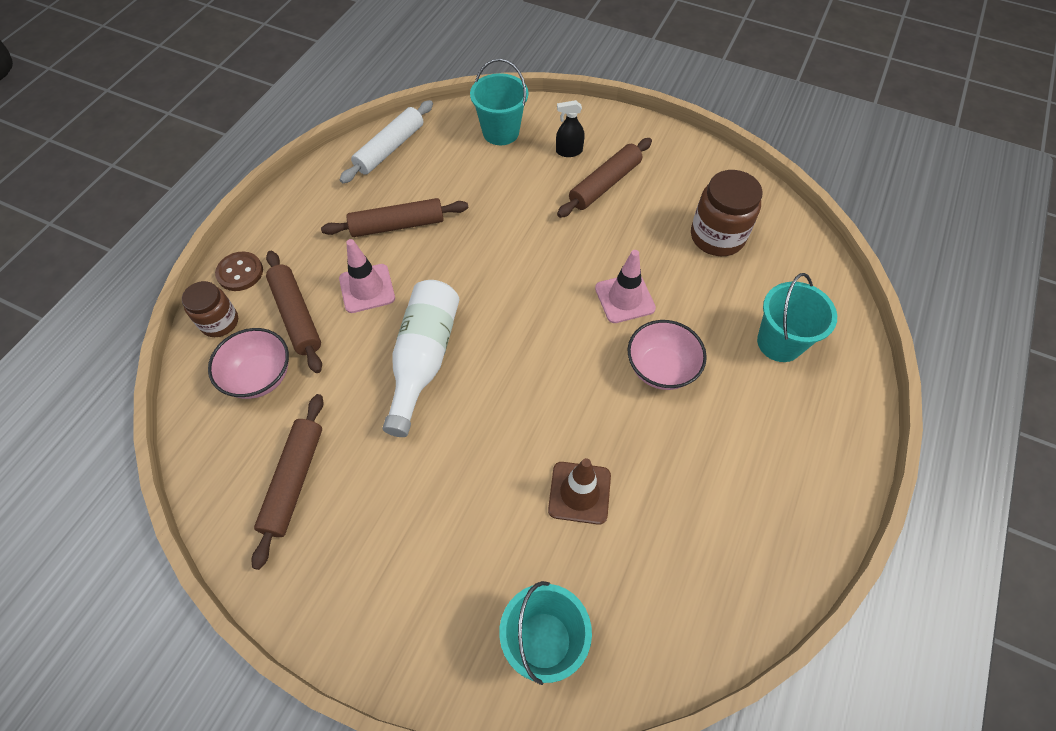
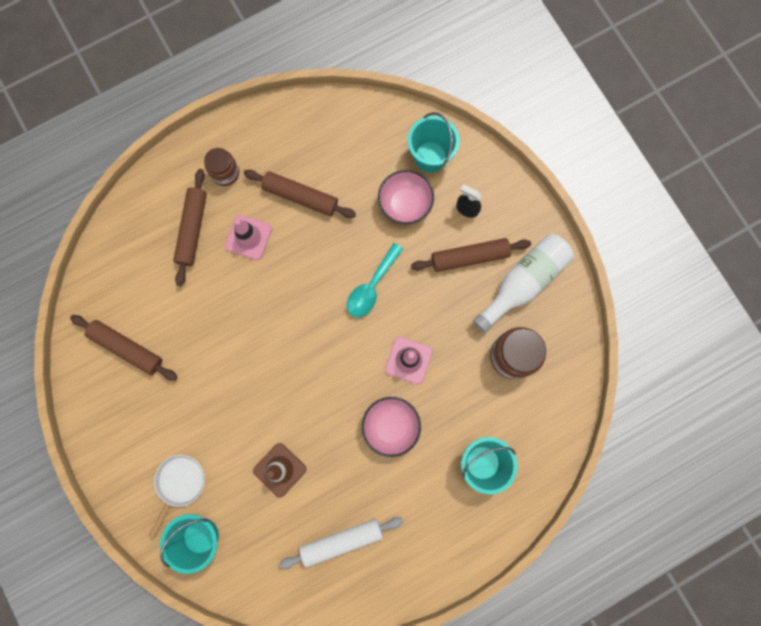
camera: 35 degrees right, 20 degrees up
brown jar [182,281,238,337] -> brown jar moved to [204,148,239,186]
pink bowl [208,328,289,399] -> pink bowl moved to [378,170,434,224]
brown button [215,252,263,291] -> none
brown rolling pin [251,394,324,570] -> brown rolling pin turned 75 degrees clockwise [70,315,178,381]
white rolling pin [340,100,433,183] -> white rolling pin moved to [279,517,403,569]
white bottle [383,280,460,437] -> white bottle moved to [473,234,574,333]
none -> white pan [149,455,205,538]
none -> turquoise spoon [347,243,403,317]

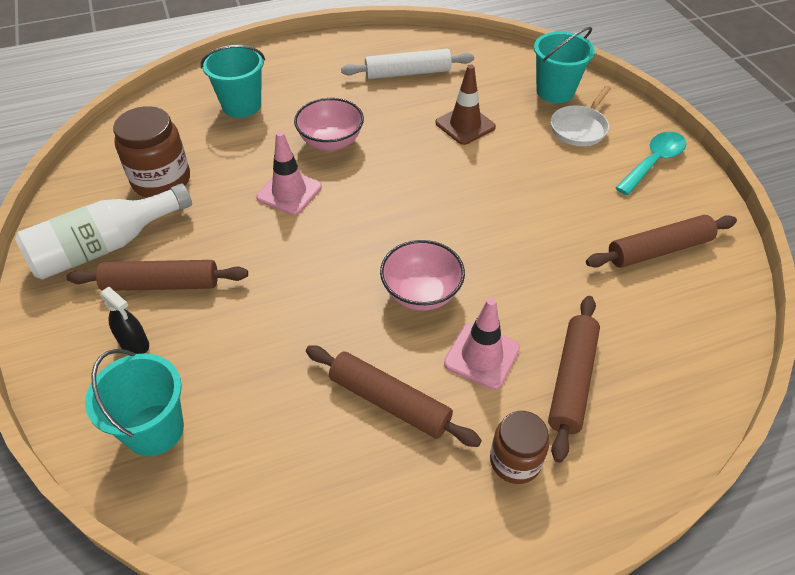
camera: 170 degrees left, 30 degrees down
brown rolling pin [70,315,178,381] -> brown rolling pin turned 60 degrees counterclockwise [586,215,737,268]
turquoise spoon [347,243,403,317] -> turquoise spoon moved to [615,132,686,195]
pink bowl [378,170,434,224] -> pink bowl moved to [380,240,465,311]

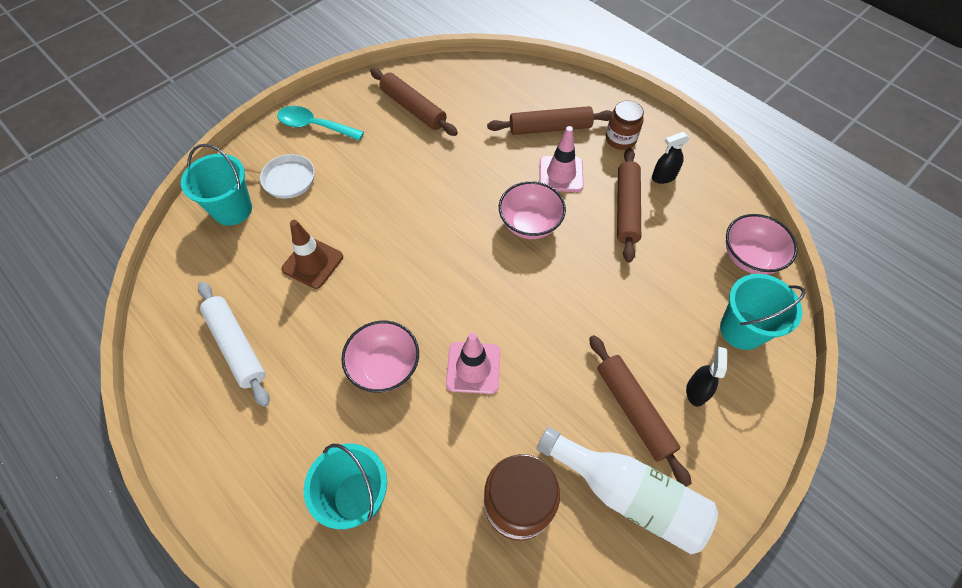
camera: 115 degrees left, 10 degrees up
none -> black spray bottle [652,132,690,184]
none -> pink bowl [726,214,798,275]

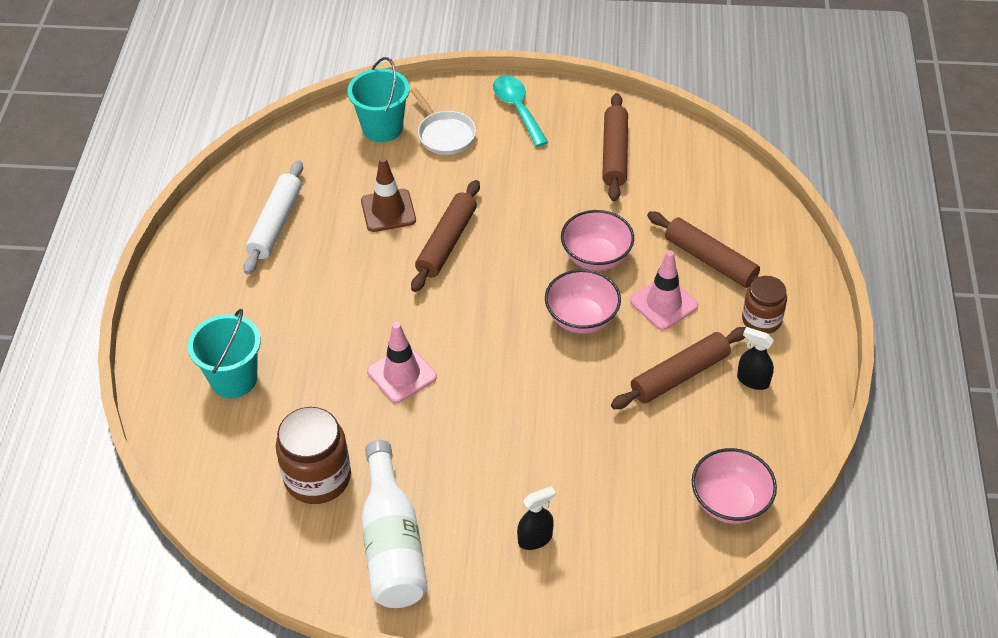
camera: 50 degrees right, 10 degrees down
pink bowl [341,321,419,393] -> pink bowl moved to [561,210,634,271]
brown rolling pin [589,335,692,487] -> brown rolling pin moved to [411,180,480,292]
turquoise bucket [720,274,805,350] -> none

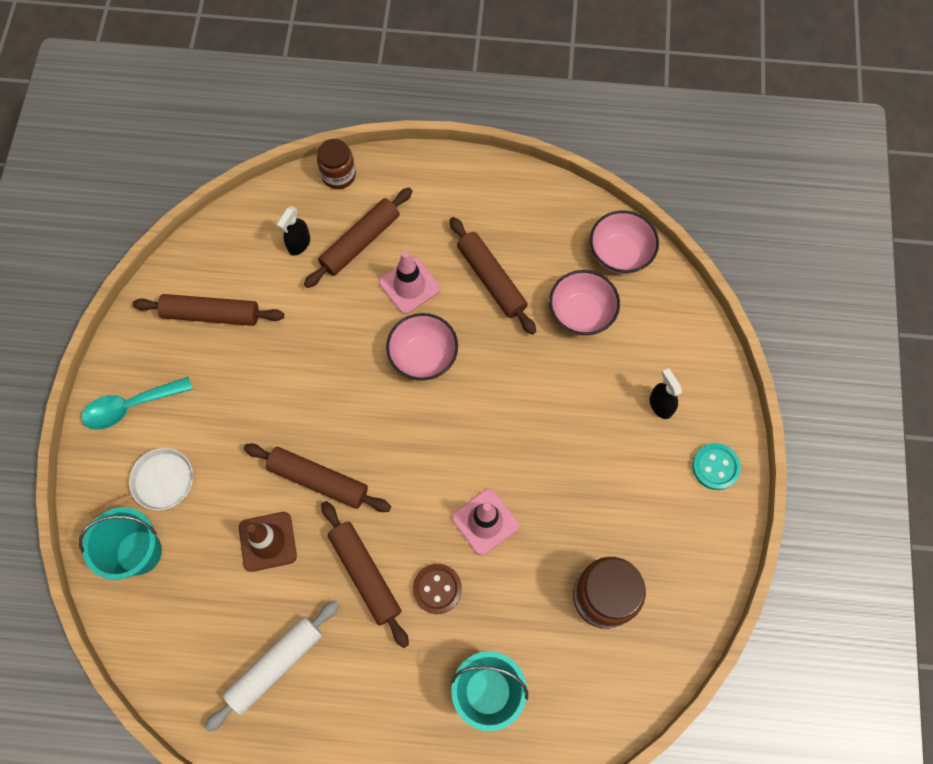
camera: 90 degrees left, 20 degrees up
white rolling pin [243,160,303,275] -> white rolling pin turned 60 degrees counterclockwise [205,601,339,732]
white bottle [362,440,428,608] -> none
pink bowl [561,210,634,271] -> pink bowl moved to [549,270,620,336]
black spray bottle [737,327,774,390] -> black spray bottle moved to [277,206,310,255]
brown jar [742,276,787,334] -> brown jar moved to [317,139,356,189]
none -> brown rolling pin [321,501,409,648]
none -> brown button [413,564,462,614]
none -> turquoise button [692,443,741,490]

